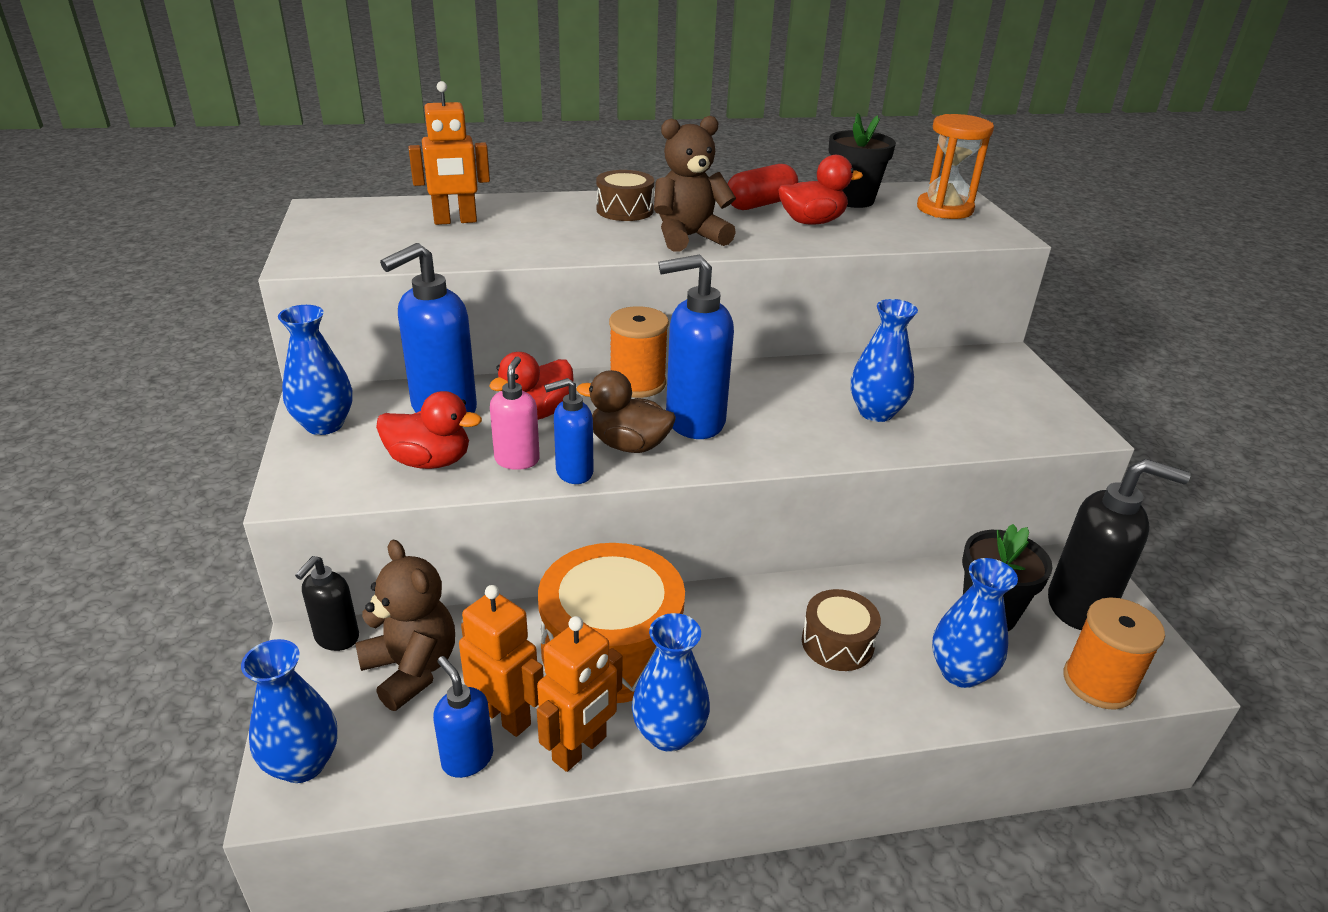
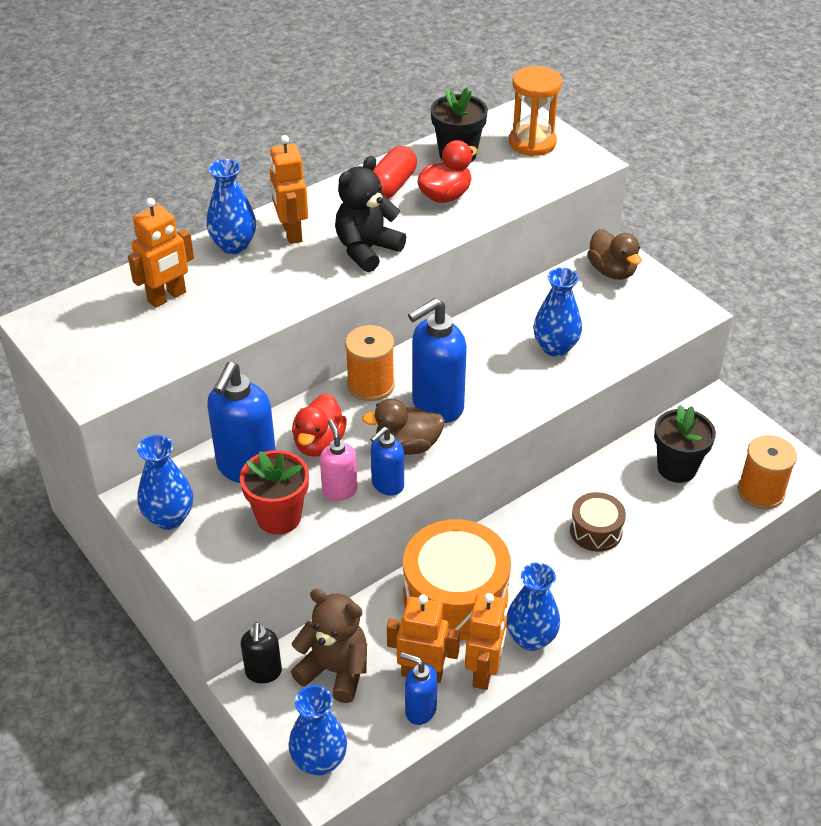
camera: 25 degrees left, 10 degrees up
red duck [376,391,482,469] -> red flower pot [240,450,309,535]
brown drum [596,170,654,221] -> orange robot [269,135,308,244]
brown teddy bear [654,116,736,251] -> black teddy bear [335,156,406,272]
blue vase [932,558,1018,688] -> blue vase moved to [206,159,256,254]
black soap dispenser [1048,459,1190,630] -> none
none -> brown duck [587,229,642,280]

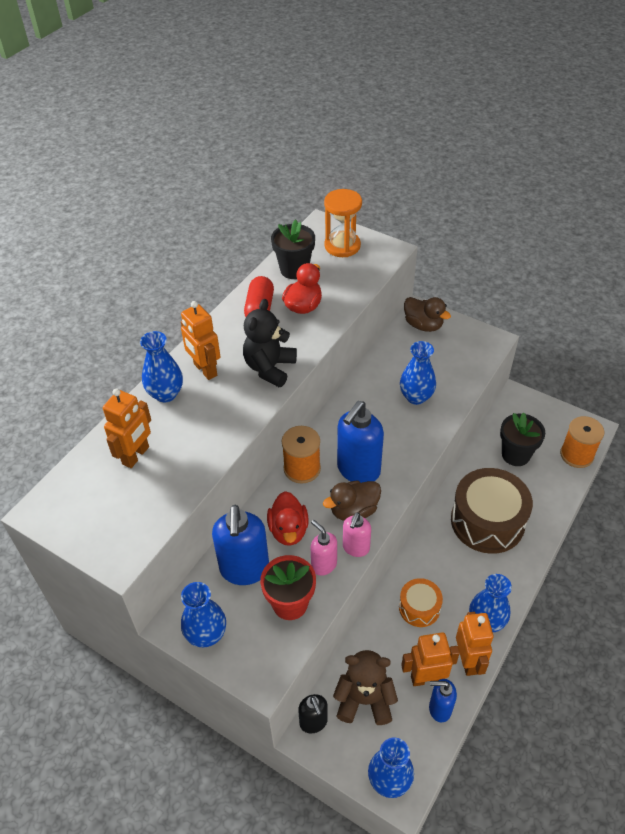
camera: 20 degrees left, 5 degrees up
blue soap dispenser [370,427,404,496] -> pink soap dispenser [343,512,371,557]
orange drum [403,520,511,640] -> orange drum [399,578,443,627], size x0.52
brown drum [570,492,626,552] -> brown drum [451,468,533,554], size x1.91

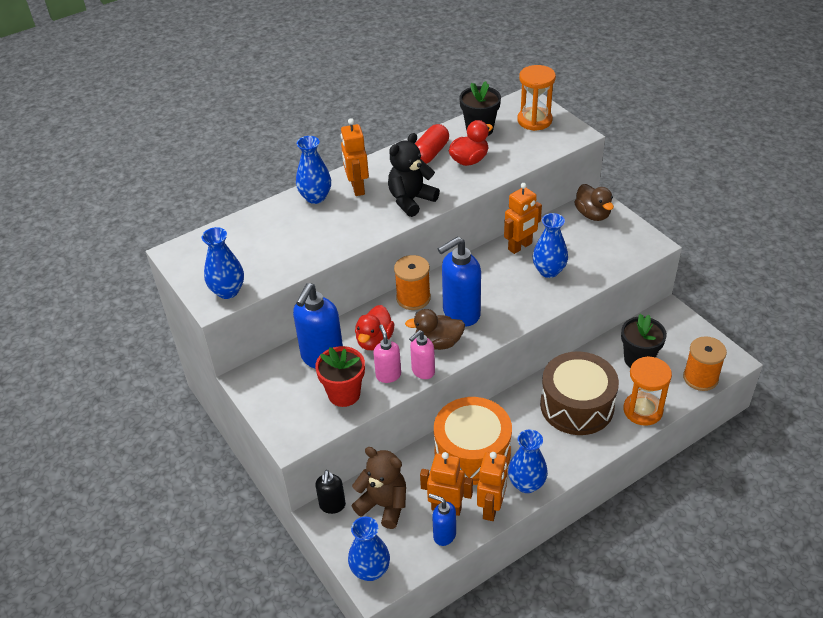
camera: 25 degrees right, 5 degrees down
orange robot [103,388,151,468] -> orange robot moved to [504,183,542,254]
blue vase [181,582,226,647] -> blue vase moved to [202,227,244,299]
orange drum [399,578,443,627] -> orange drum [434,397,512,485], size x1.91
none -> orange hourglass [623,356,672,426]

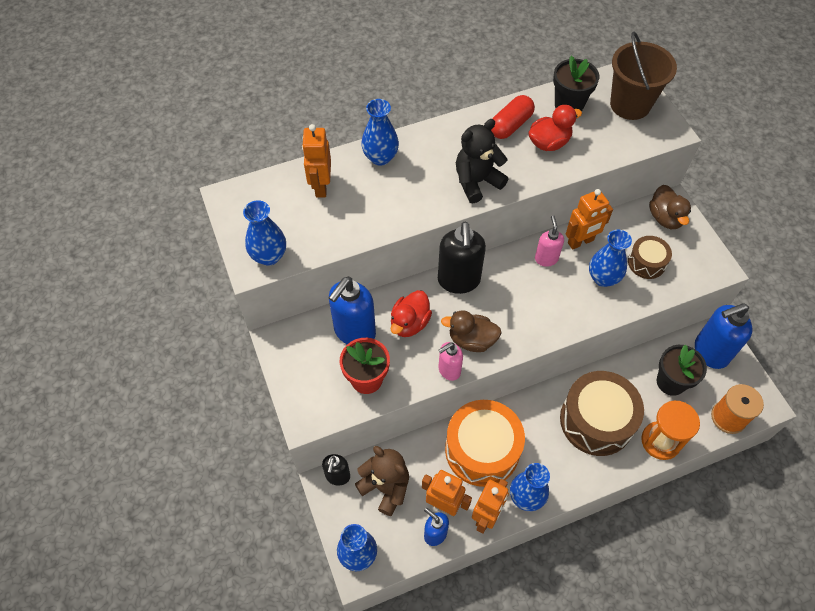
camera: 10 degrees right, 15 degrees up
orange robot [341,118,369,196] -> orange robot moved to [302,124,331,197]
pink soap dispenser [373,324,401,383] -> pink soap dispenser moved to [535,215,564,267]
orange spool [394,255,431,310] -> black soap dispenser [438,222,486,294]
blue soap dispenser [438,237,481,326] -> blue soap dispenser moved to [695,303,753,369]
orange hourglass [517,65,556,131] -> brown bucket [610,32,677,120]
none -> brown drum [628,236,672,279]

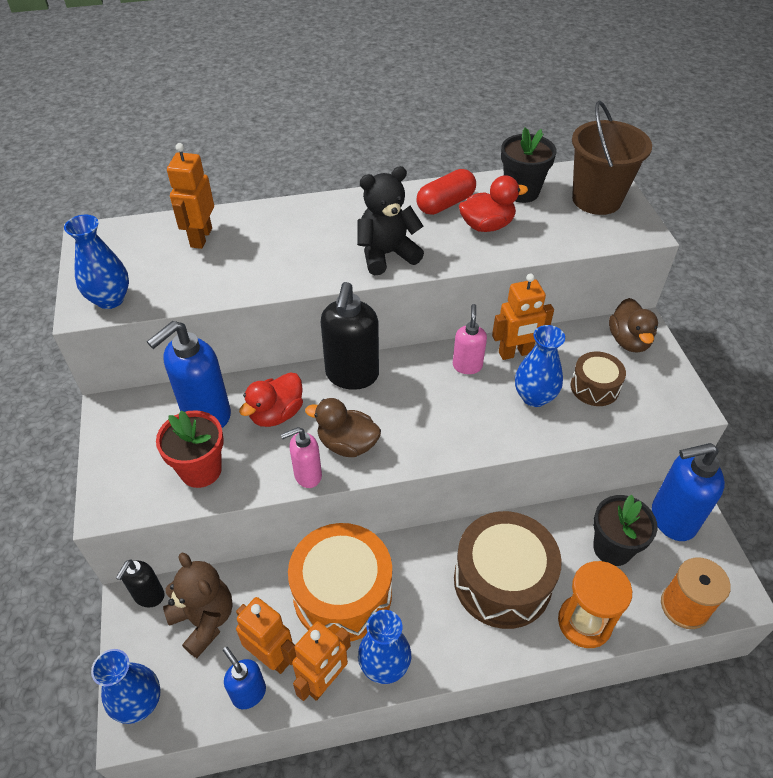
camera: 10 degrees right, 10 degrees down
blue vase [361,99,399,166] -> none

